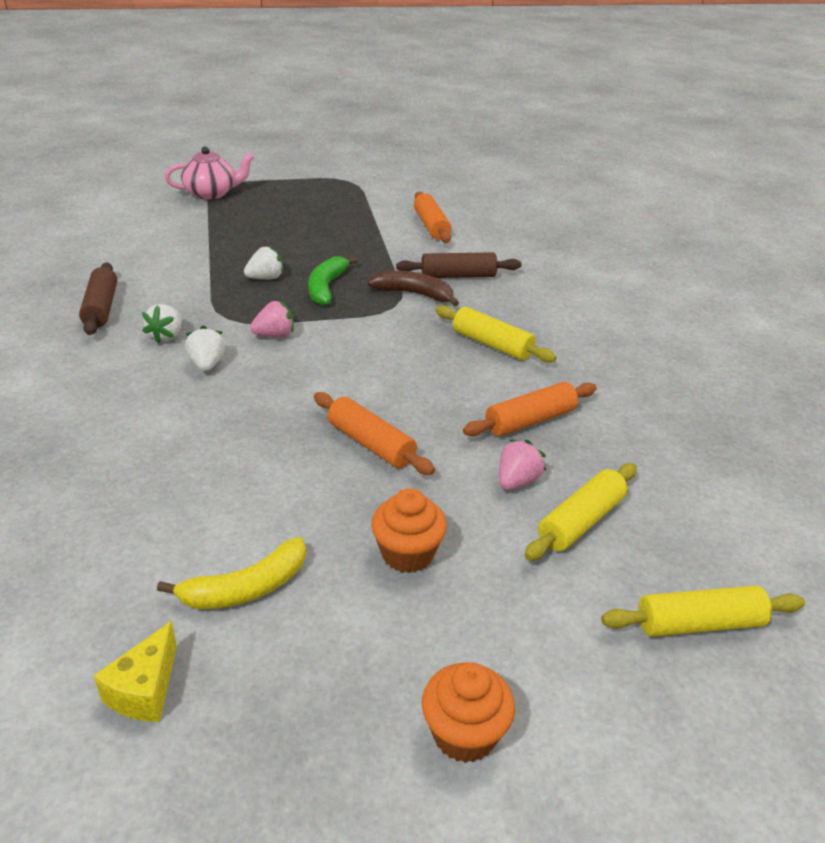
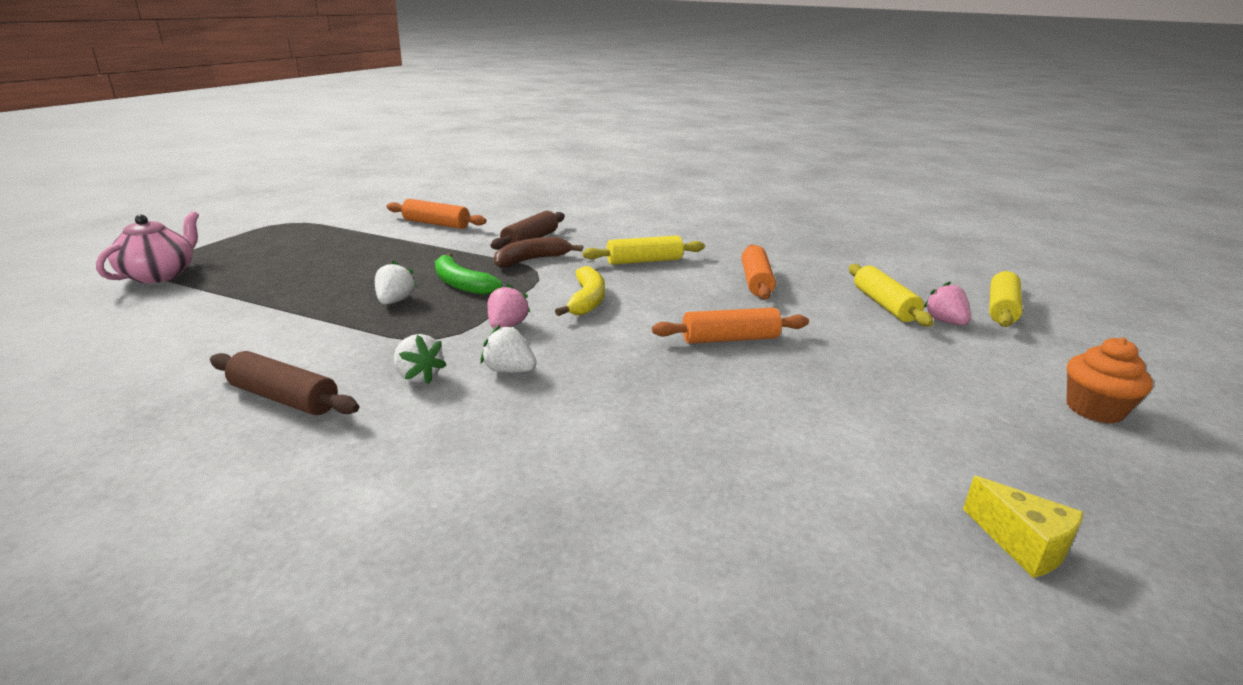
camera: 55 degrees left, 10 degrees down
yellow banana [157,537,306,609] -> yellow banana moved to [555,266,605,316]
orange cupcake [371,488,447,573] -> none
pink strawberry [499,439,546,490] -> pink strawberry moved to [924,281,971,325]

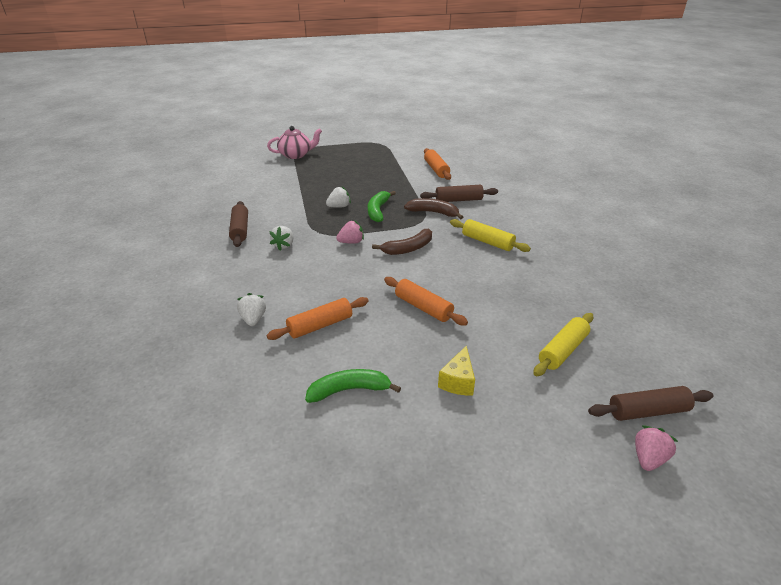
camera: 55 degrees right, 10 degrees up
white strawberry [480,325,537,373] -> white strawberry moved to [237,293,266,326]
yellow banana [555,266,605,316] -> brown banana [372,229,432,255]
orange rolling pin [742,244,776,300] -> orange rolling pin moved to [266,297,369,340]
pink strawberry [924,281,971,325] -> pink strawberry moved to [635,426,678,471]
yellow cheese [963,476,1084,578] -> yellow cheese moved to [438,345,475,395]
yellow rolling pin [989,271,1023,327] -> brown rolling pin [588,386,714,421]
orange cupcake [1067,337,1153,424] -> none
none -> green banana [305,369,401,403]

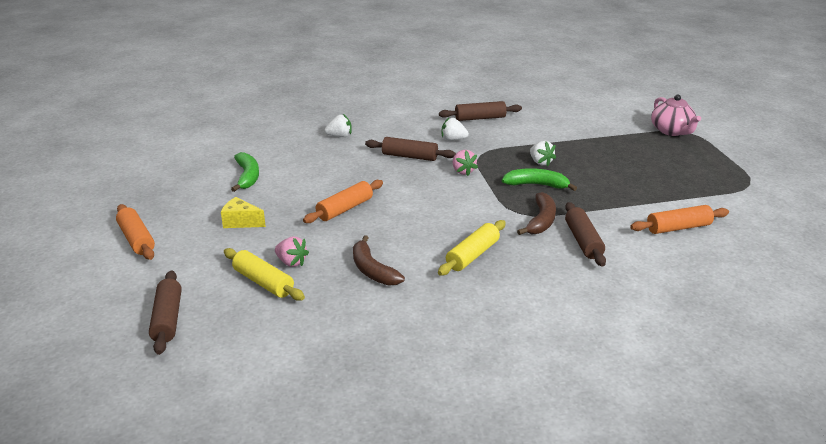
camera: 90 degrees right, 5 degrees down
orange rolling pin [266,297,369,340] -> orange rolling pin moved to [116,204,155,260]
brown banana [372,229,432,255] -> brown banana moved to [353,235,405,286]
pink strawberry [635,426,678,471] -> pink strawberry moved to [275,237,309,267]
none -> brown rolling pin [365,137,456,161]

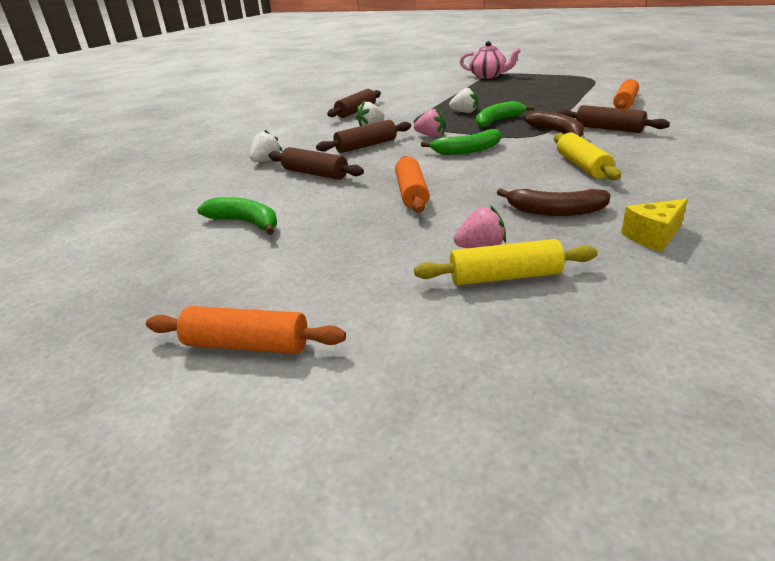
camera: 45 degrees left, 0 degrees up
brown rolling pin [149,270,182,355] -> brown rolling pin moved to [268,147,364,180]
yellow cheese [221,197,266,228] -> yellow cheese moved to [621,199,688,252]
none -> green banana [421,129,501,155]

